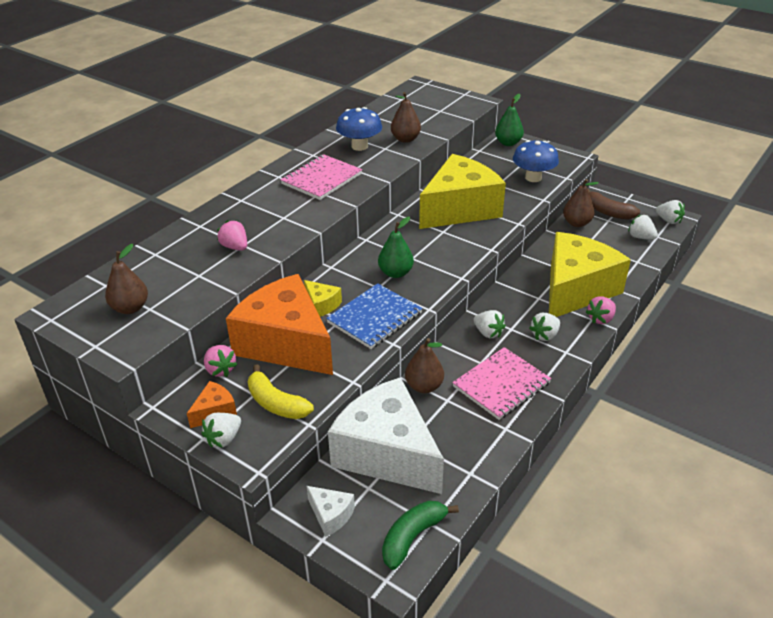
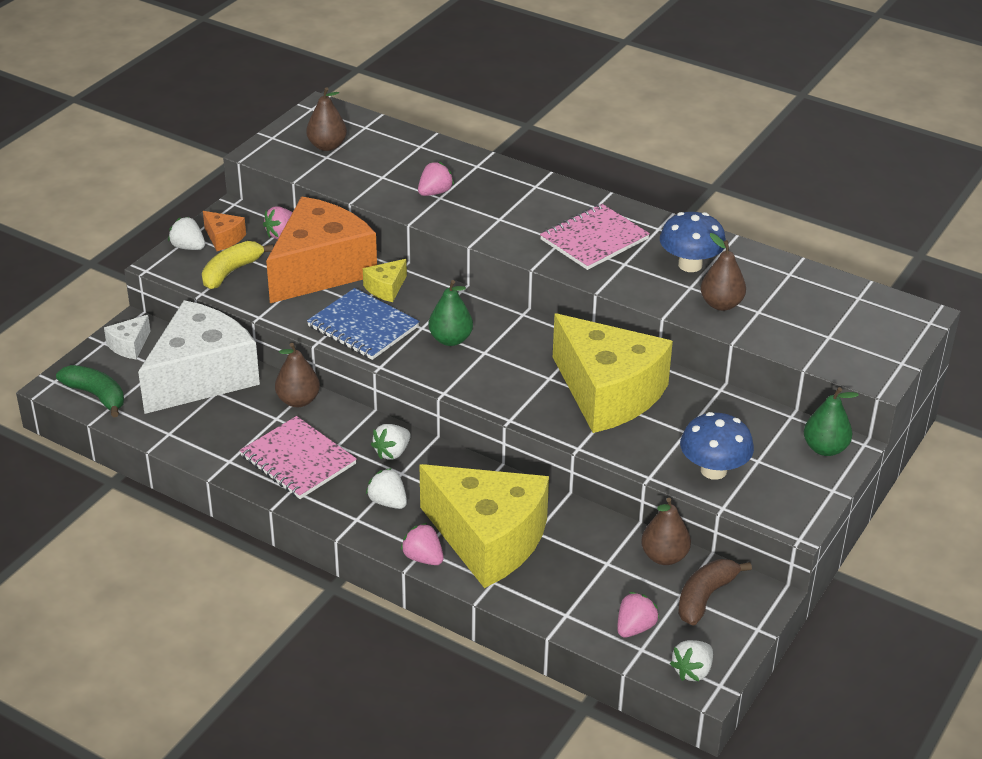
camera: 85 degrees right, 0 degrees up
pink notebook [280,154,363,200] -> pink notebook turned 75 degrees counterclockwise [540,204,650,270]
white strawberry [628,215,658,240] -> pink strawberry [617,592,659,637]

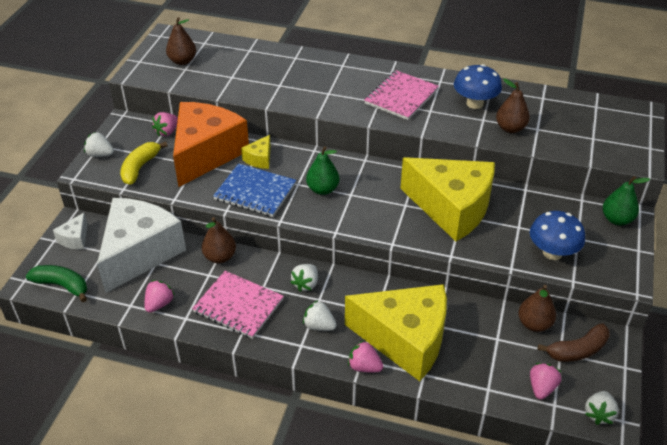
camera: 15 degrees left, 5 degrees up
orange cheese [203,211,246,251] -> none
pink strawberry [418,162,454,196] -> pink strawberry moved to [145,280,175,313]
brown banana [678,559,752,626] -> brown banana turned 135 degrees counterclockwise [537,323,610,362]

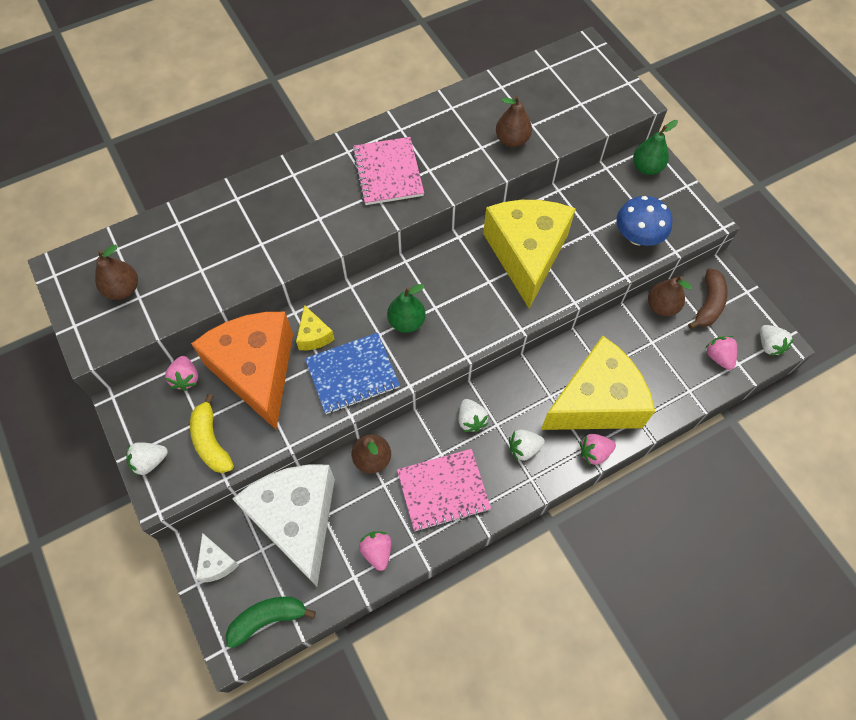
camera: 45 degrees left, 20 degrees up
yellow cheese [400,157,495,241] -> yellow cheese turned 75 degrees counterclockwise [483,200,576,309]
blue mushroom [454,64,502,109] -> none

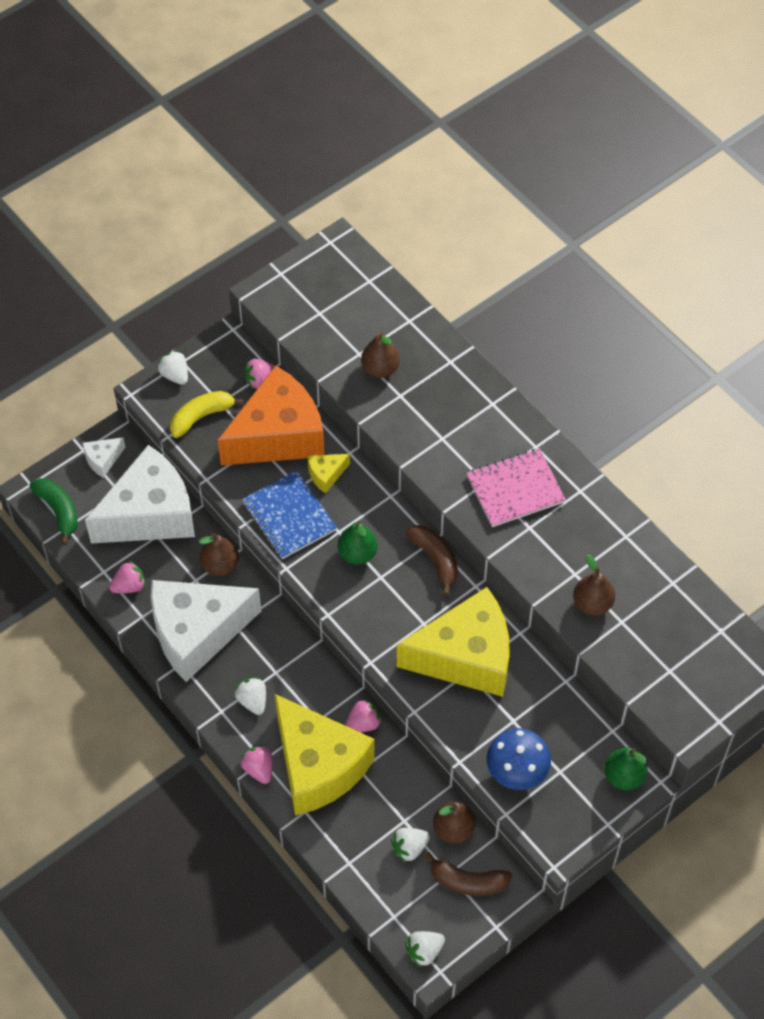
camera: 80 degrees right, 5 degrees down
brown pear [95,245,138,300] -> brown pear moved to [361,332,400,378]
pink notebook [397,449,491,532] -> white cheese [150,580,261,682]
white strawberry [459,399,488,432] -> white strawberry moved to [391,828,430,863]
pink strawberry [705,336,737,370] -> pink strawberry moved to [345,698,382,733]
none -> brown banana [405,525,458,595]

